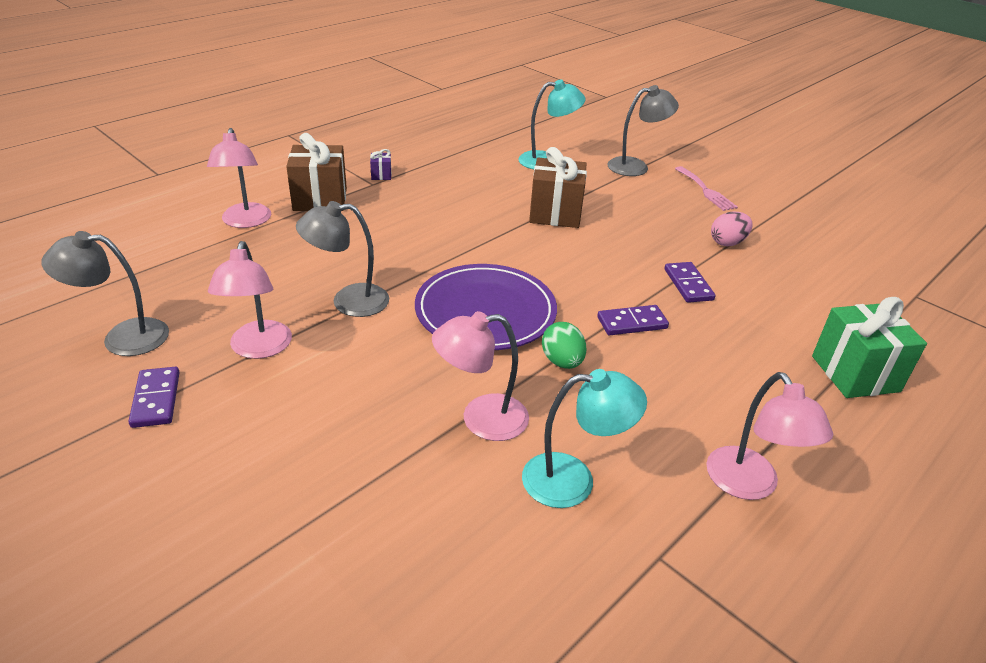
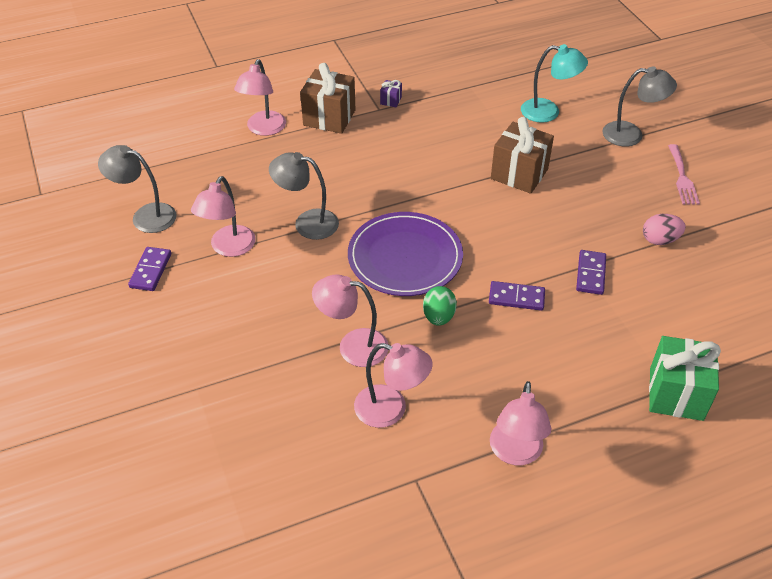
camera: 25 degrees right, 10 degrees up
turquoise lamp [522,369,647,508] -> pink lamp [354,343,433,428]

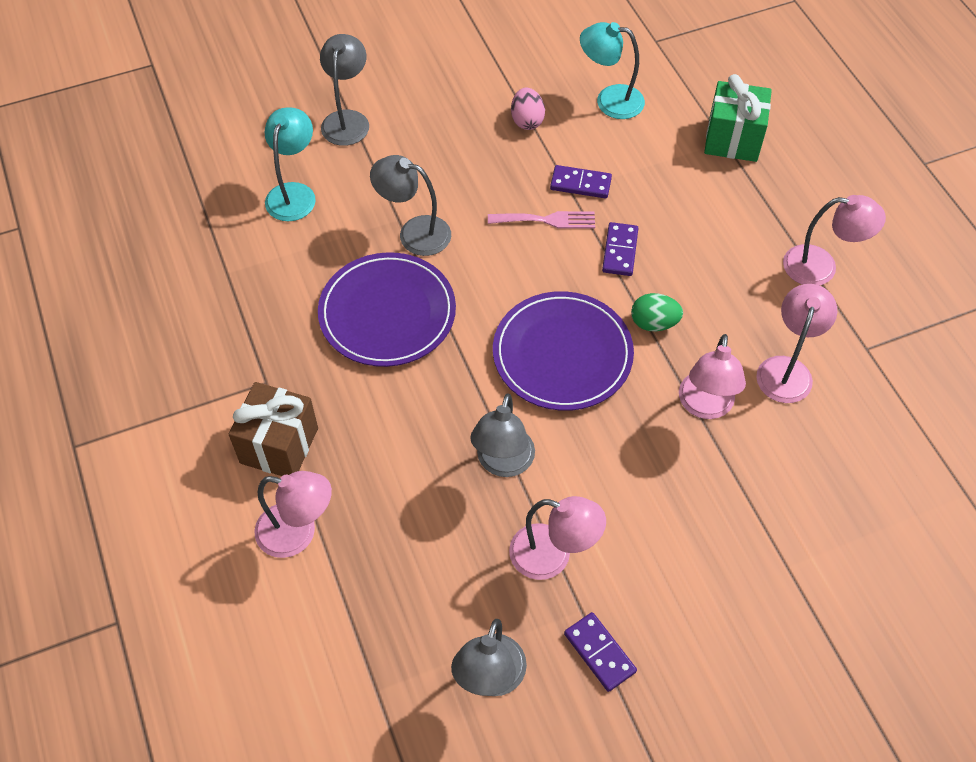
camera: 90 degrees left, 10 degrees up
purple domino [128,247,171,291] -> purple domino turned 45 degrees clockwise [564,612,637,692]
purple gift [380,80,402,108] -> none
brown gift [491,117,554,194] -> grey lamp [370,155,451,256]
pink fork [668,144,700,204] -> pink fork moved to [488,211,595,229]
none -> purple plate [318,252,456,367]
none -> turquoise lamp [580,22,645,119]

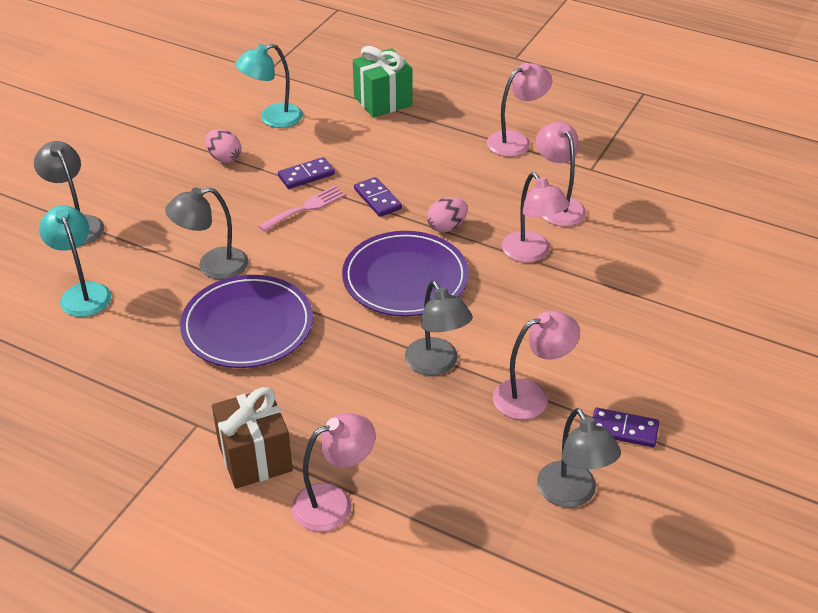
camera: 40 degrees left, 15 degrees down
green egg [631,293,683,331] -> pink egg [427,197,468,232]

